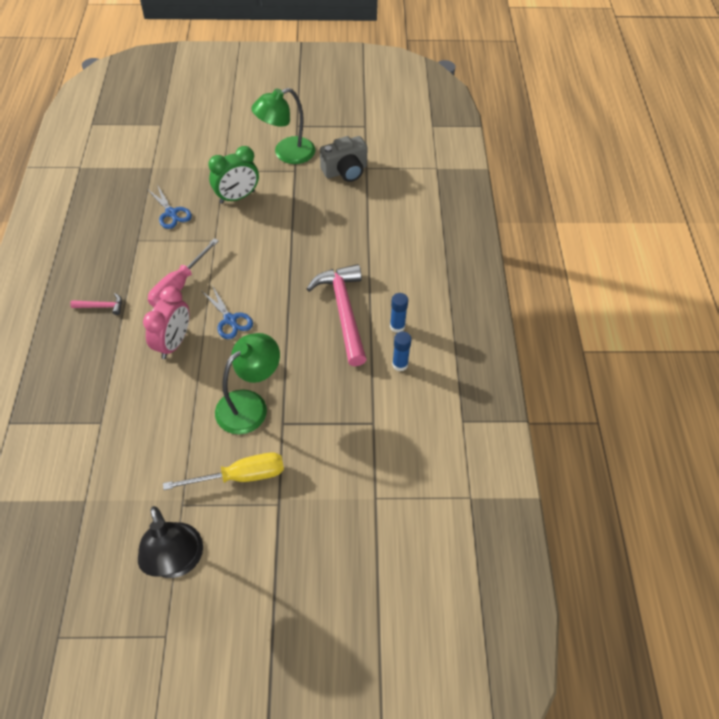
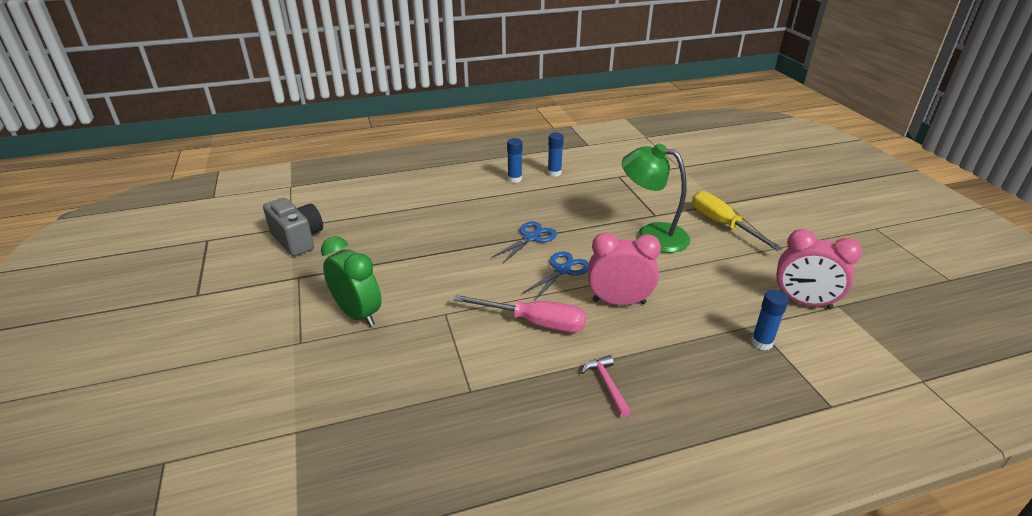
camera: 105 degrees left, 20 degrees down
black lamp [138,506,203,578] -> none
blue scissors [147,186,192,229] -> blue scissors moved to [491,221,557,264]
green lamp [251,88,315,164] -> none
pink hammer [307,264,367,366] -> none
none -> blue glue stick [751,290,789,350]
none -> pink clock [776,229,862,309]

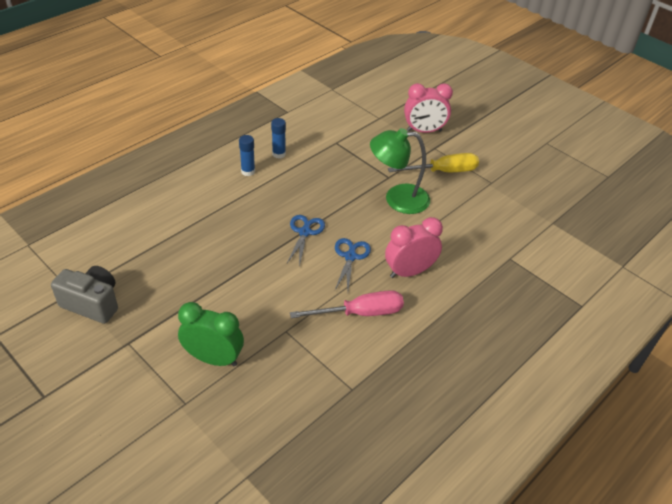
camera: 30 degrees left, 10 degrees up
pink hammer [581,355,631,418] -> none
yellow screwdriver [692,191,782,251] -> yellow screwdriver turned 135 degrees clockwise [388,153,479,172]
blue glue stick [751,290,789,350] -> none
pink clock [776,229,862,309] -> pink clock moved to [404,83,453,133]

